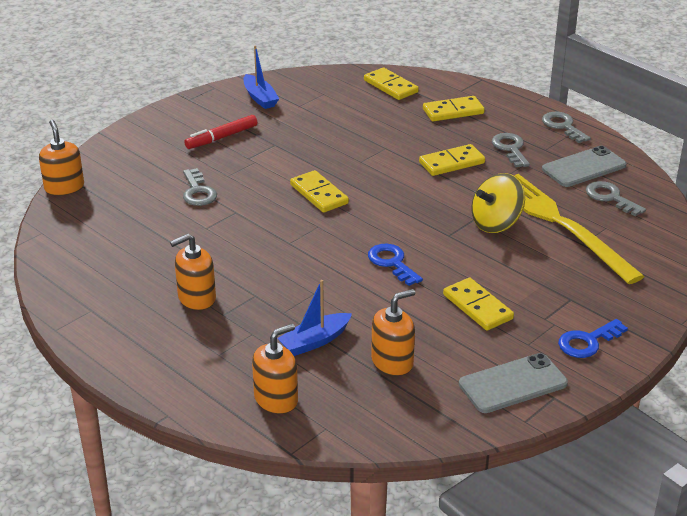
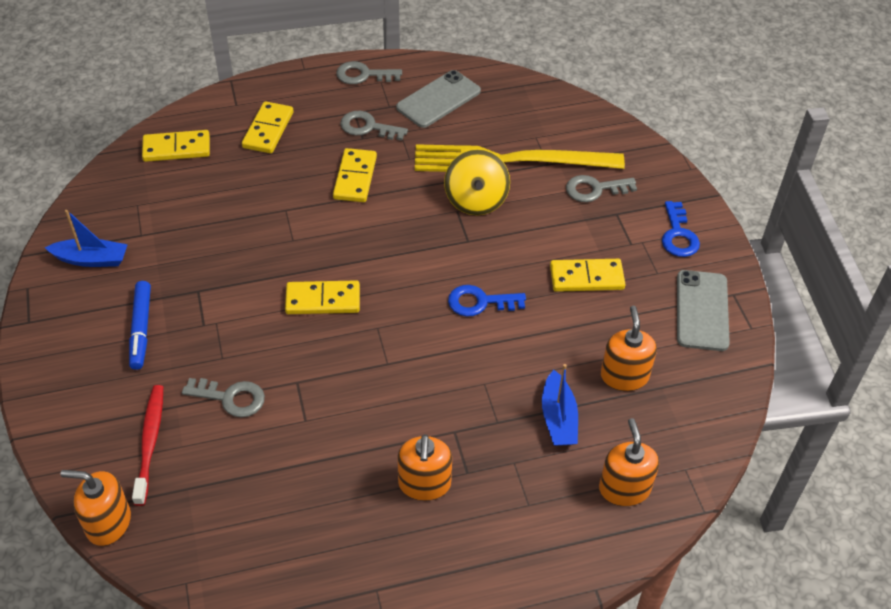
camera: 60 degrees left, 15 degrees up
red marker [184,115,258,149] -> blue marker [129,281,151,370]
grey phone [542,146,626,187] -> grey phone turned 45 degrees clockwise [396,70,481,128]
grey key [586,181,646,216] -> grey key moved to [566,175,637,202]
none -> red toothbrush [132,385,163,506]

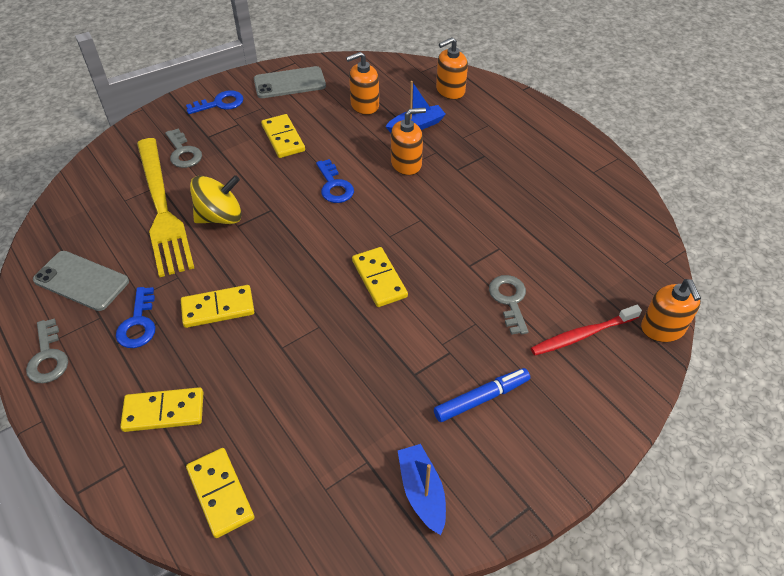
camera: 110 degrees left, 0 degrees up
grey key [340,111,408,141] -> blue key [116,287,155,348]
orange soap dispenser [397,434,452,501] -> orange soap dispenser moved to [391,108,426,175]

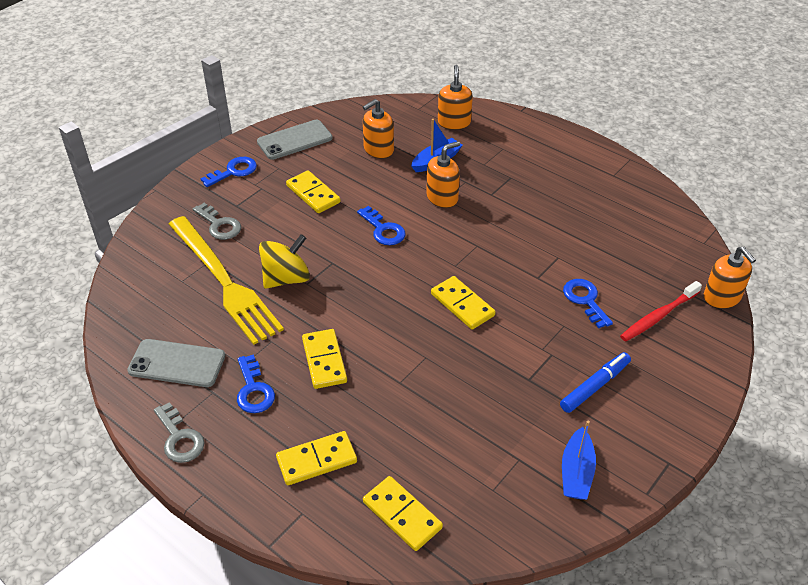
camera: 15 degrees left, 5 degrees down
yellow domino [181,285,254,328] -> yellow domino turned 75 degrees counterclockwise [302,329,347,389]
blue boat [398,444,446,535] -> blue boat turned 135 degrees counterclockwise [562,421,596,500]
orange soap dispenser [436,37,468,100] -> orange soap dispenser turned 135 degrees clockwise [438,65,473,130]
grey key [489,275,528,335] -> blue key [563,279,613,328]

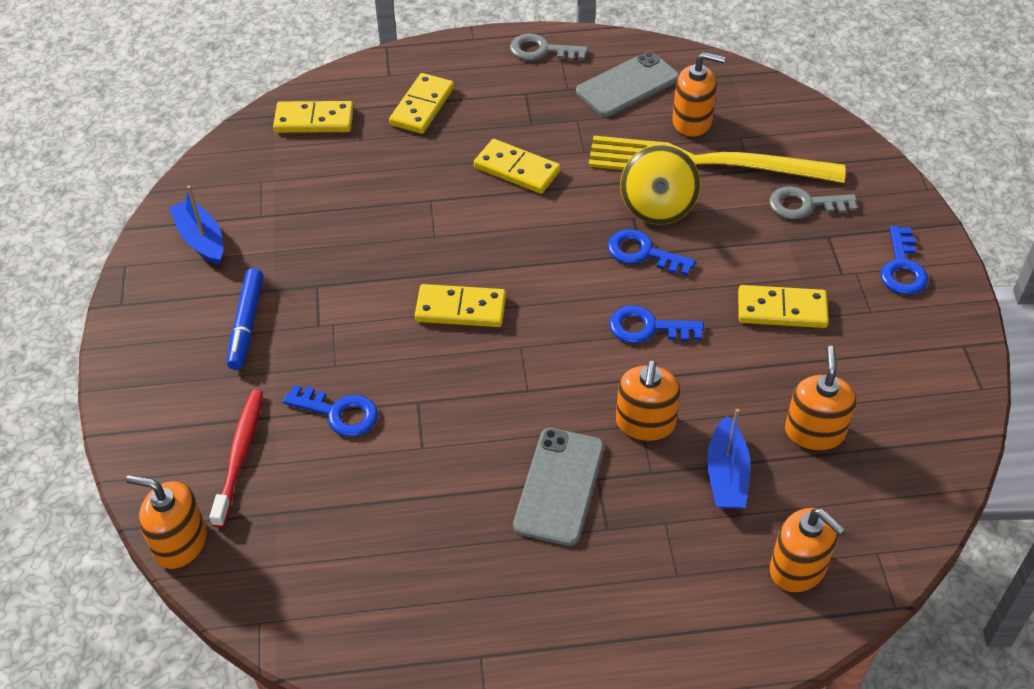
camera: 135 degrees right, 5 degrees up
blue key [237,354,275,413] -> blue key moved to [607,229,696,276]
grey phone [257,120,332,160] -> grey phone moved to [513,428,604,546]
none -> orange soap dispenser [672,52,725,137]

